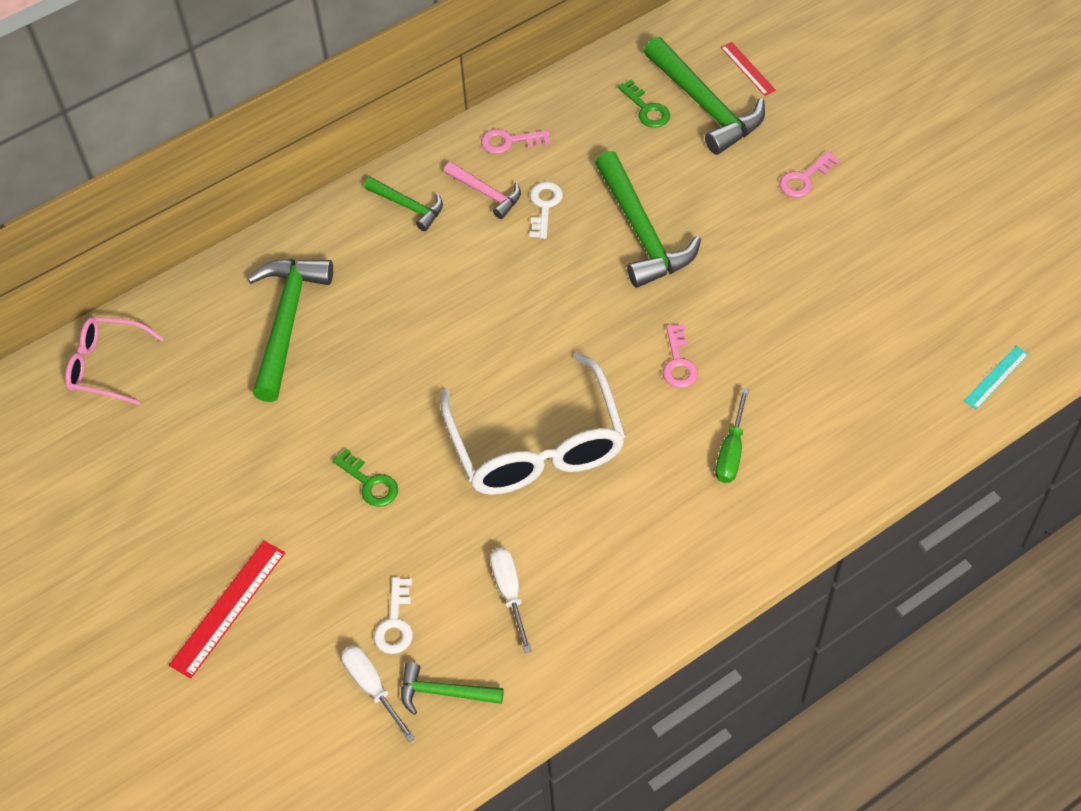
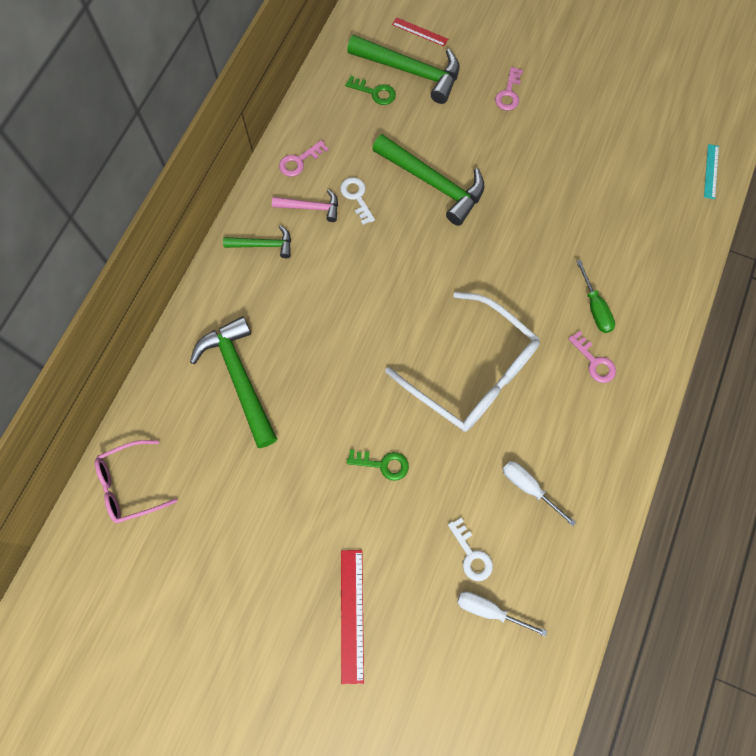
camera: 35 degrees left, 15 degrees up
green hammer [401,662,504,715] -> none
pink key [663,324,698,388] -> pink key moved to [568,331,616,383]

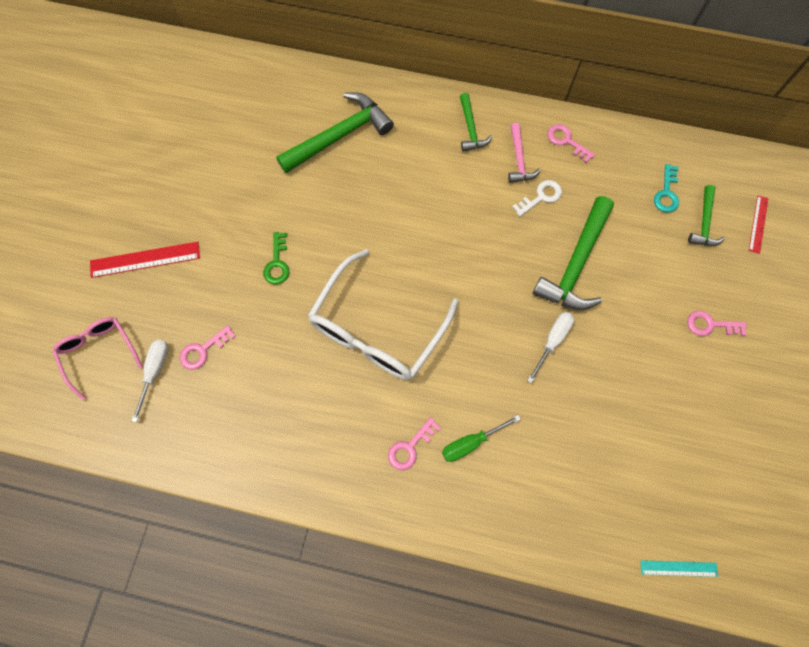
camera: 80 degrees right, 0 degrees up
pink glasses [95,440,177,523] -> pink glasses moved to [53,317,143,400]
green key [345,76,396,105] -> turquoise key [654,164,679,213]
green hammer [347,35,459,104] -> green hammer [688,185,725,246], size x0.54
white key [448,518,493,581] -> pink key [180,325,236,370]
white screwdriver [503,461,576,527] -> white screwdriver moved to [527,312,574,383]

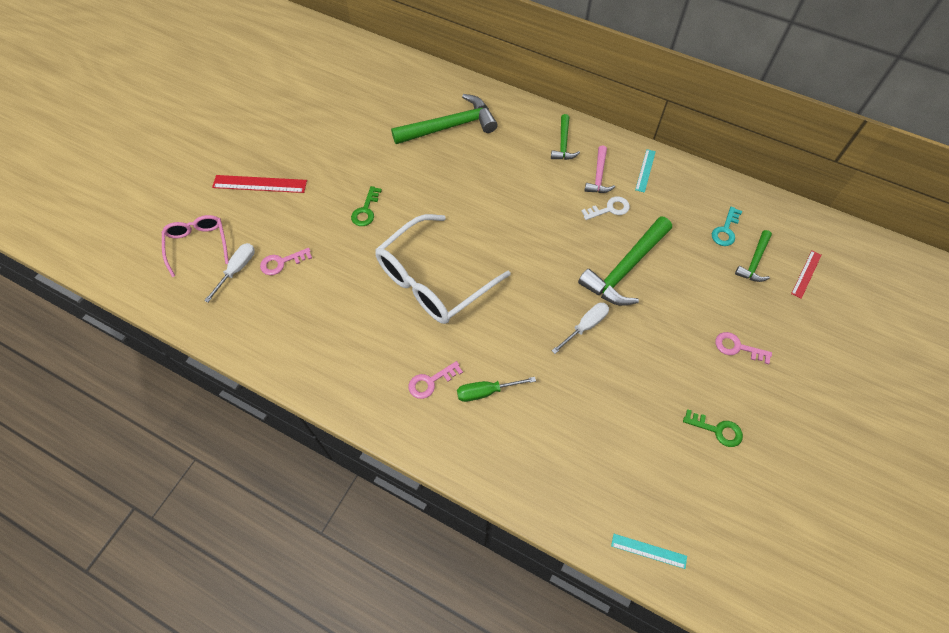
camera: 15 degrees right, 10 degrees down
pink key [547,124,595,163] -> turquoise ruler [635,149,656,193]
none -> green key [683,409,743,447]

